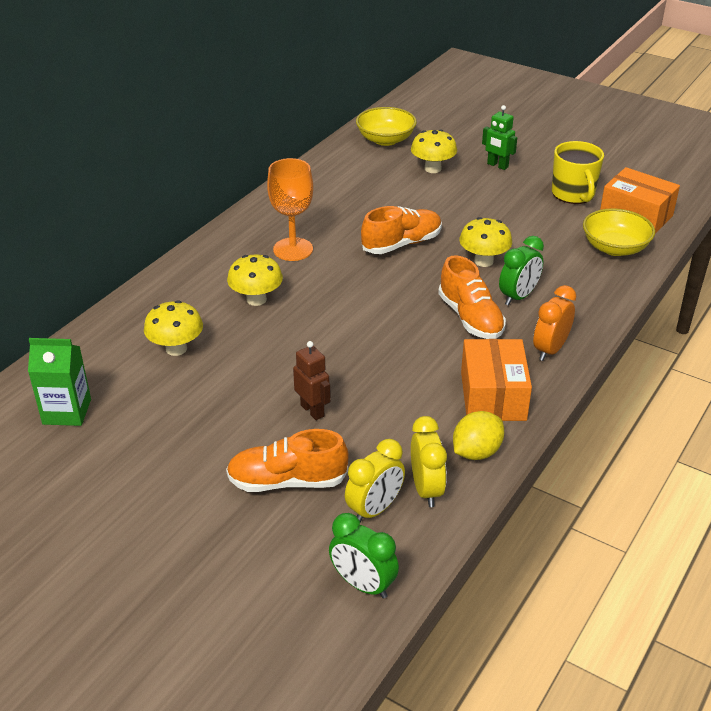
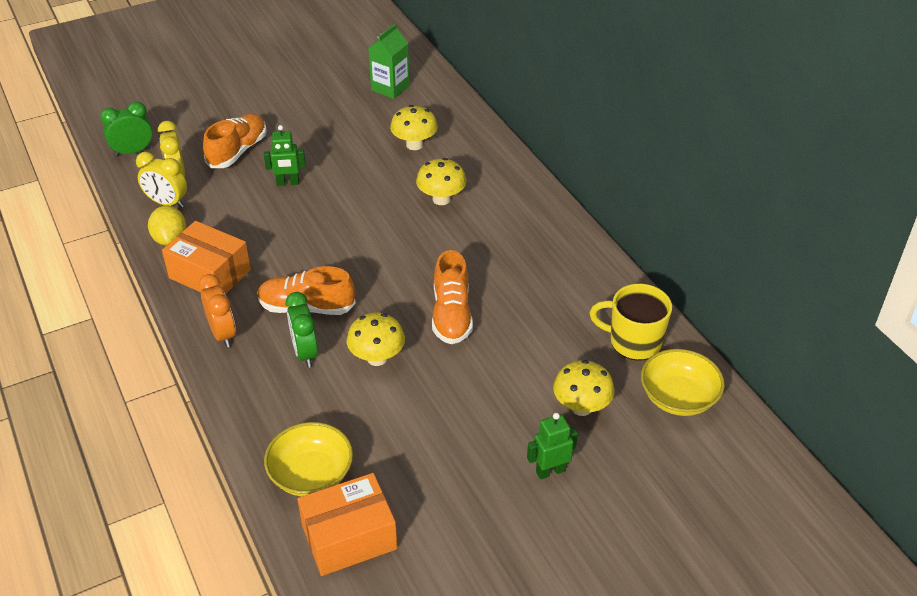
camera: 120 degrees right, 5 degrees up
orange goblet [267,158,313,261] -> none
brown robot [293,341,331,420] -> green robot [264,125,306,186]
yellow mug [552,141,604,204] -> yellow mug moved to [589,284,672,361]

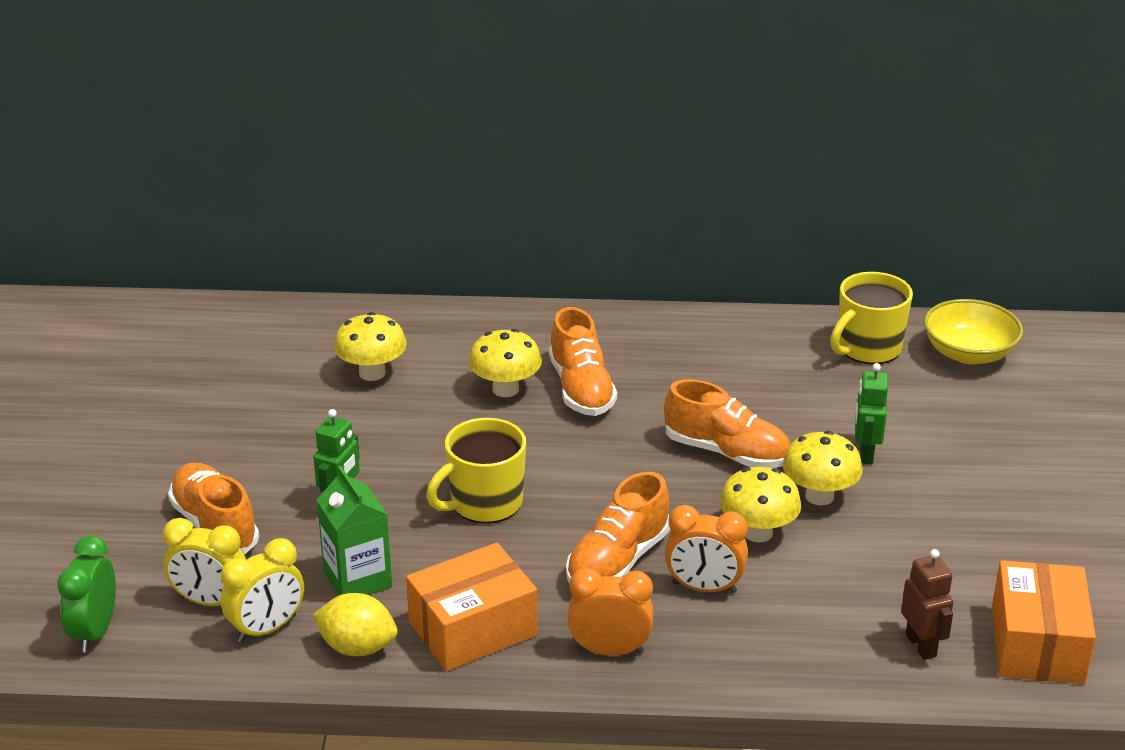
camera: 60 degrees left, 10 degrees down
yellow bowl [264,422,353,497] -> brown robot [901,549,953,660]
green clock [286,292,318,368] -> orange clock [665,505,748,593]
green carton [368,23,410,99] -> green carton moved to [317,466,392,596]
green robot [527,413,578,479] -> green robot moved to [855,363,888,464]
yellow mushroom [553,360,615,416] -> yellow mushroom moved to [783,431,863,506]
none -> yellow mug [426,418,526,524]
none -> orange shoe [549,307,617,416]

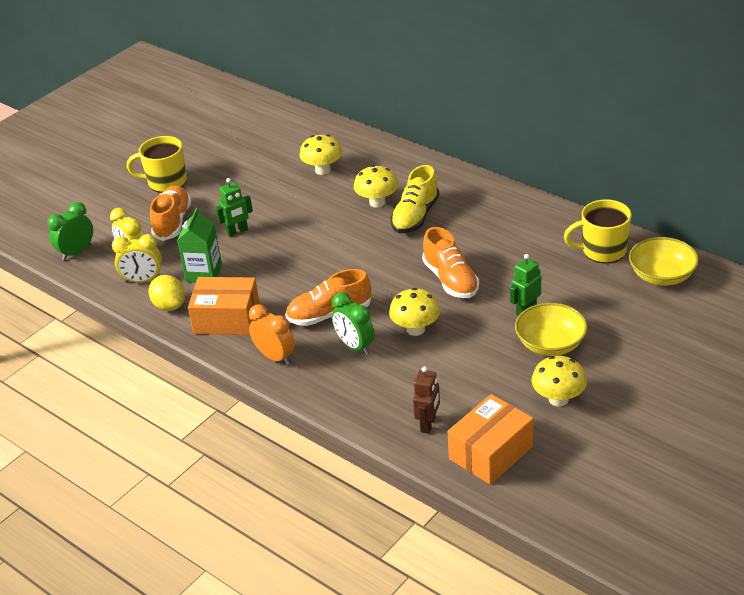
camera: 40 degrees right, 5 degrees up
yellow mug [426,418,526,524] -> yellow mug moved to [127,136,187,193]
orange shoe [549,307,617,416] -> yellow shoe [391,165,439,233]
orange clock [665,505,748,593] -> green clock [332,292,375,355]
yellow mushroom [783,431,863,506] -> yellow mushroom moved to [531,356,587,406]
none -> yellow bowl [515,303,587,356]

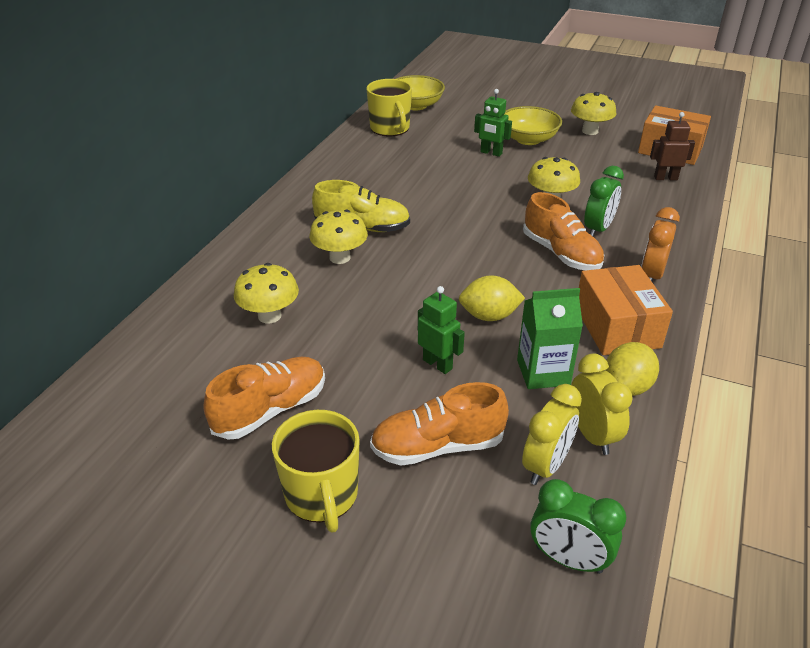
camera: 110 degrees left, 0 degrees up
orange shoe [422,227,479,298] -> orange shoe moved to [203,357,325,440]
none -> yellow lemon [459,275,525,321]

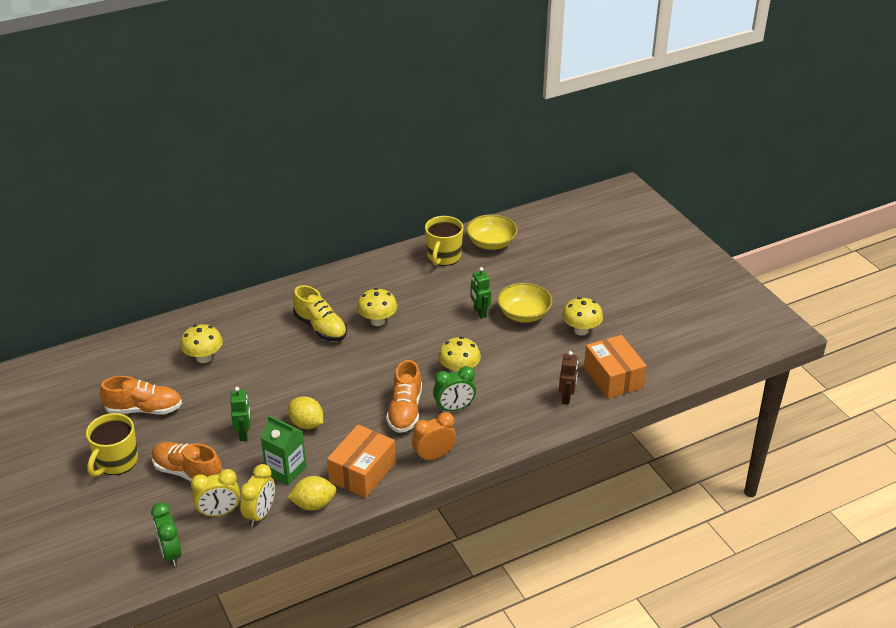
camera: 40 degrees right, 0 degrees up
yellow mushroom [309,210,368,264] -> yellow mushroom moved to [357,288,397,326]
brown robot [650,112,695,180] -> brown robot turned 60 degrees clockwise [559,351,578,405]

